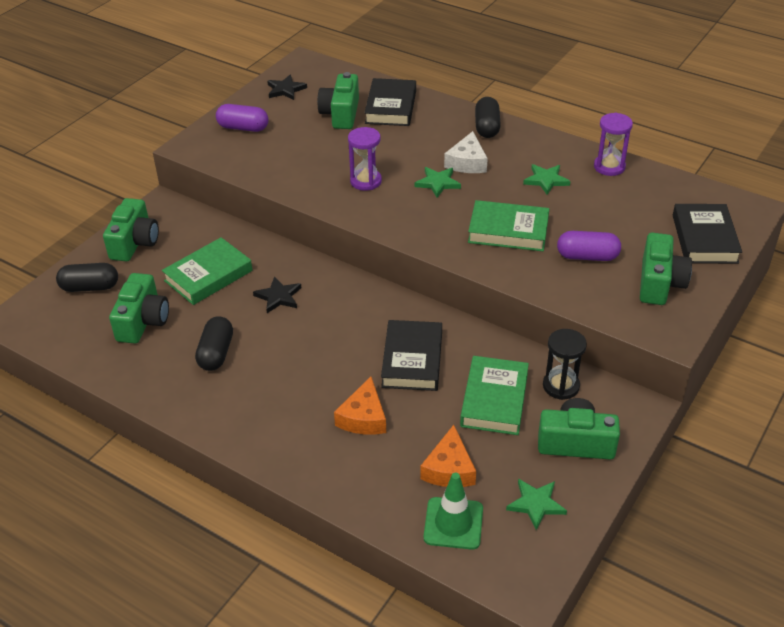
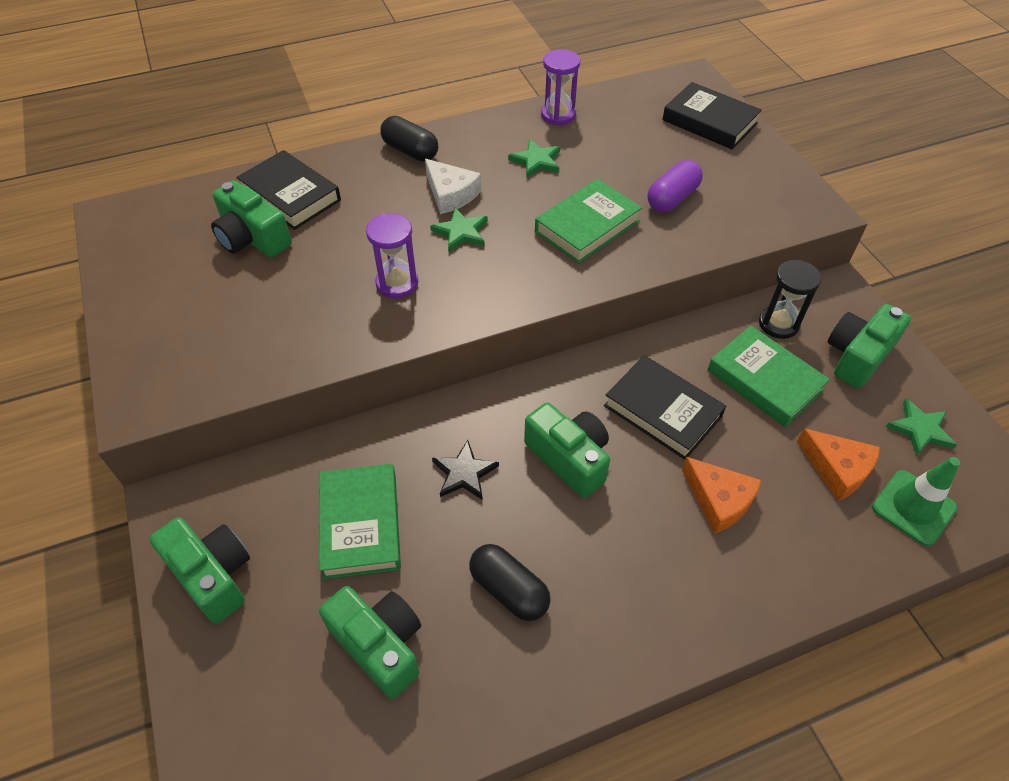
camera: 55 degrees left, 10 degrees up
black capsule [56,263,118,292] -> none
purple capsule [216,104,269,132] -> none
black star [267,75,307,100] -> none
green camera [640,233,692,305] -> green camera moved to [524,403,610,498]

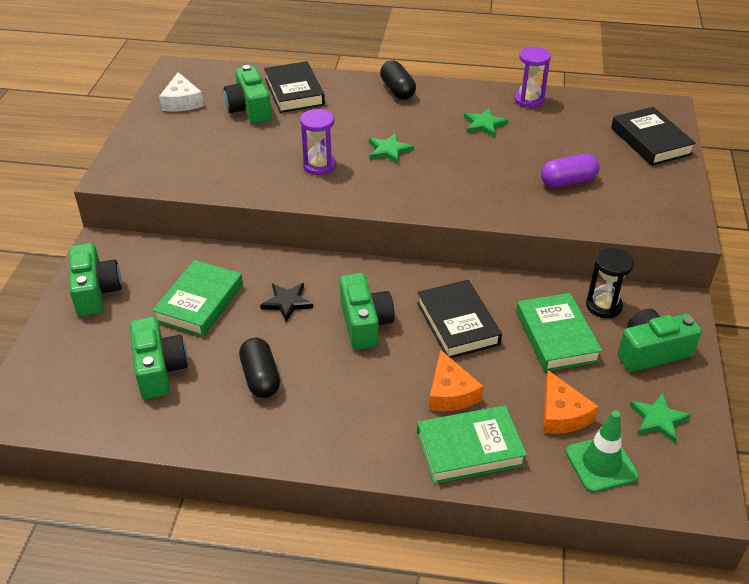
camera: 30 degrees right, 10 degrees down
white cheese [425,159,481,214] -> white cheese moved to [159,72,204,111]
green book [535,179,642,263] -> green book moved to [417,405,527,484]

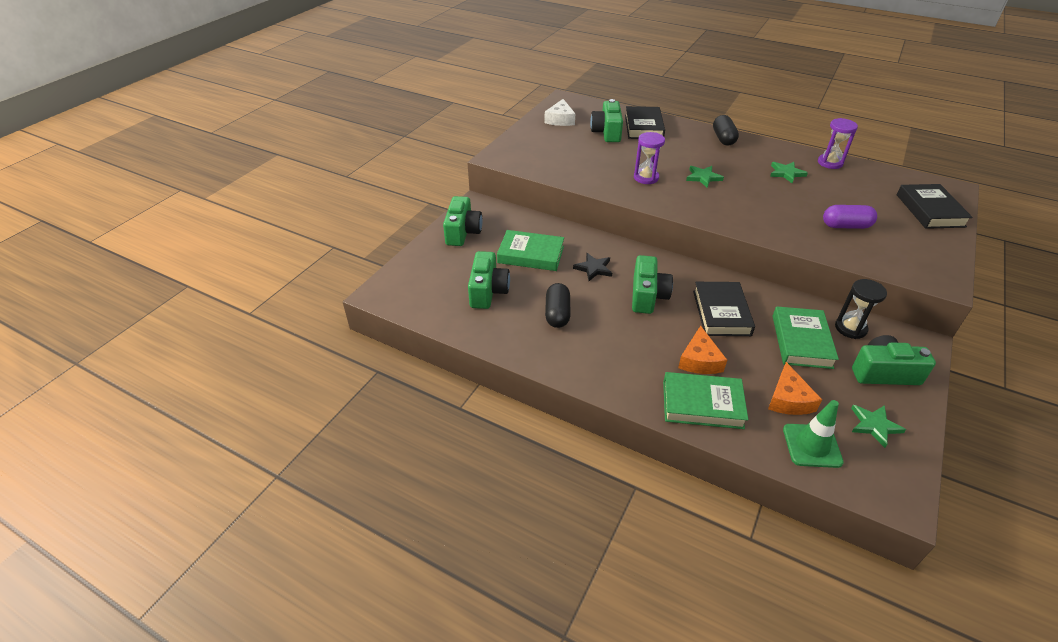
camera: 20 degrees right, 0 degrees up
green book [152,260,243,337] -> green book turned 60 degrees clockwise [497,230,564,271]

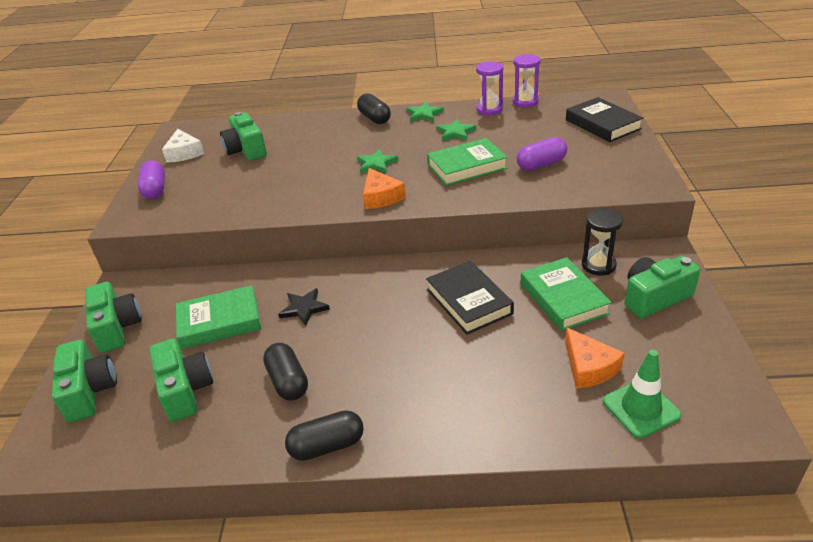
camera: 25 degrees left, 5 degrees down
black book [625,106,665,139] -> none
green camera [632,255,673,314] -> green camera moved to [52,340,117,422]
purple hourglass [634,132,665,184] -> purple hourglass moved to [512,54,541,107]
green book [663,372,748,429] -> green book moved to [427,138,508,186]
orange cheese [678,326,727,374] -> orange cheese moved to [363,168,406,209]
green star [851,405,906,448] -> green star moved to [406,102,444,122]
none -> purple capsule [138,160,165,199]
none -> black capsule [285,410,364,461]

